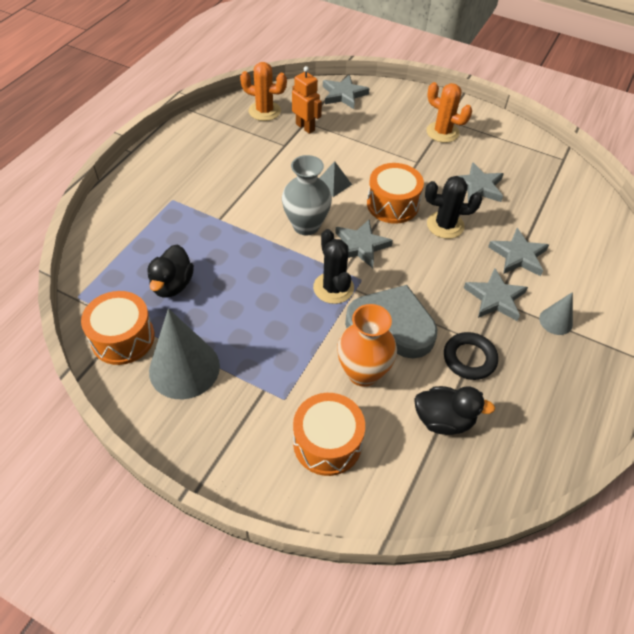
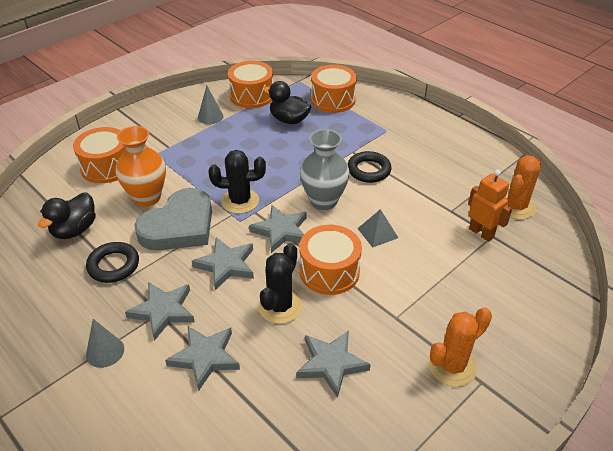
camera: 110 degrees right, 10 degrees down
grey cone [149,309,220,399] -> grey cone [198,86,223,124], size x0.51
orange robot [292,66,322,134] -> orange robot turned 105 degrees counterclockwise [468,170,512,242]
grey star [323,75,369,109] -> grey star moved to [192,237,254,290]
none -> orange drum [311,65,357,113]
none -> black ring [348,151,391,183]

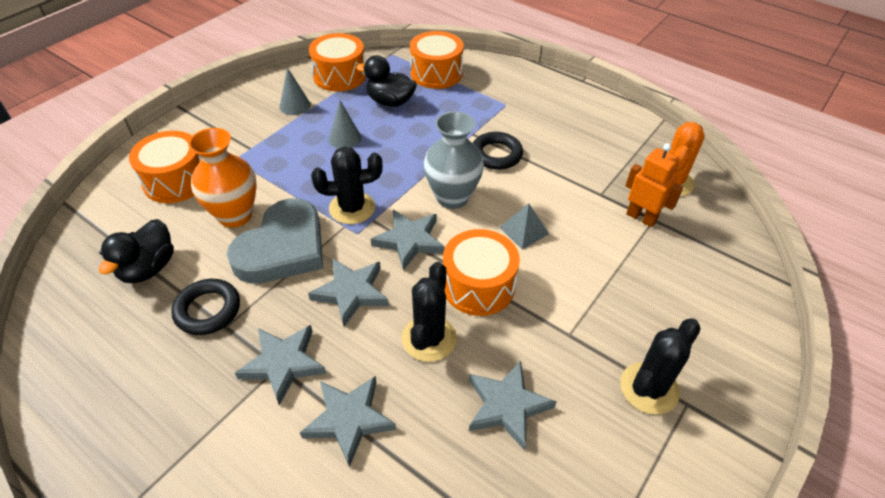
camera: 10 degrees left, 5 degrees up
grey cone [86,319,124,368] -> grey cone moved to [329,100,361,148]
orange cactus [428,307,492,387] -> black cactus [620,318,701,415]

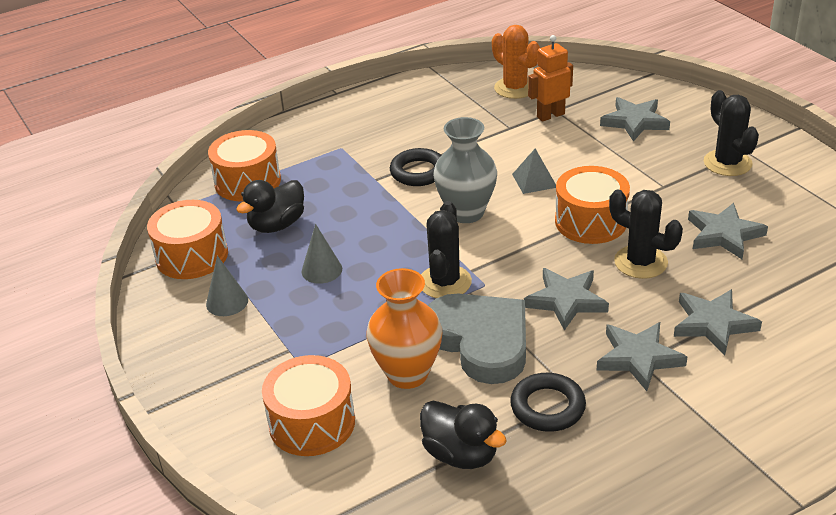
camera: 65 degrees left, 10 degrees down
grey star [371,210,445,271] -> grey star moved to [600,97,670,141]

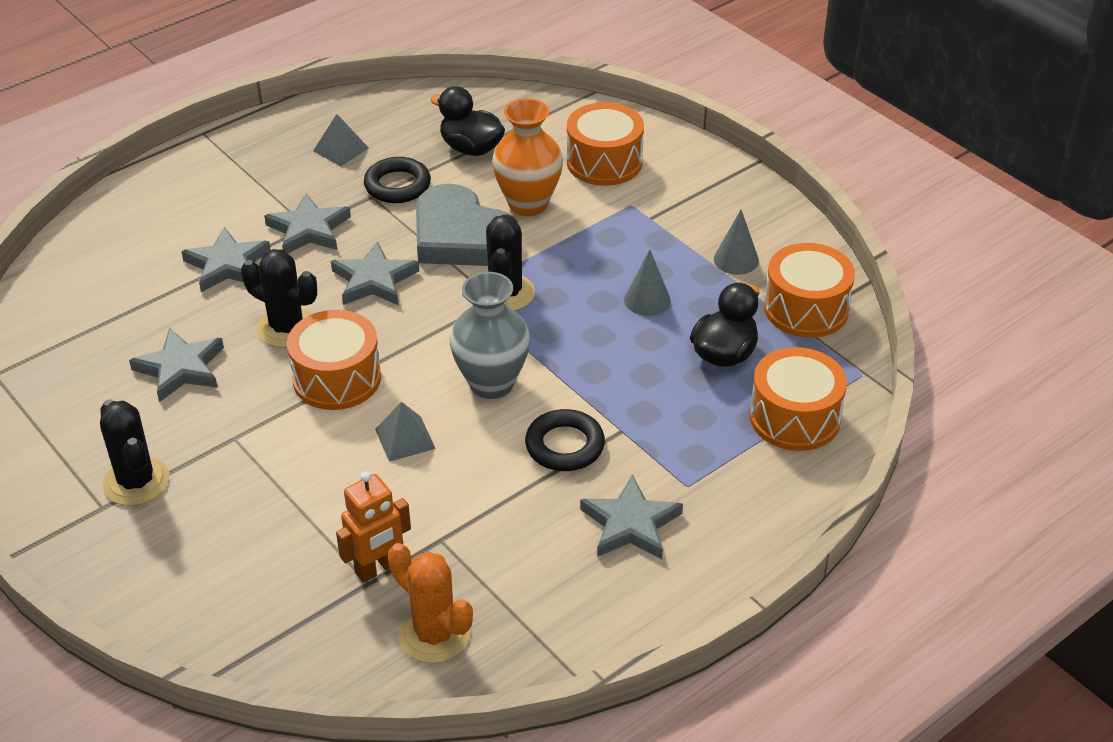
camera: 170 degrees right, 5 degrees up
grey star [600,97,670,141] -> grey star moved to [580,474,683,559]
none -> grey pyramid [313,114,369,166]

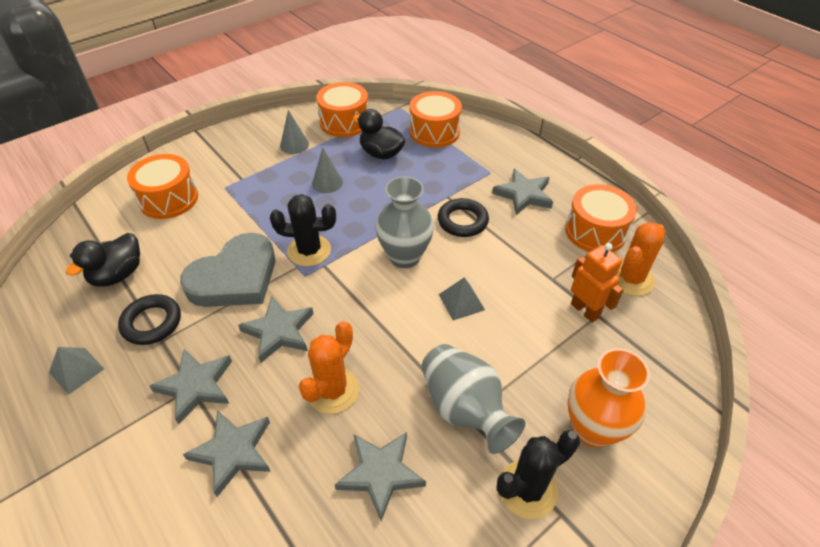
camera: 90 degrees left, 5 degrees up
black cactus [241,249,317,348] -> orange cactus [299,321,359,414]
orange drum [287,310,381,410] -> orange drum moved to [565,184,637,252]
orange vase [492,98,563,216] -> orange vase moved to [567,348,650,448]
none -> grey vase [422,344,525,454]

